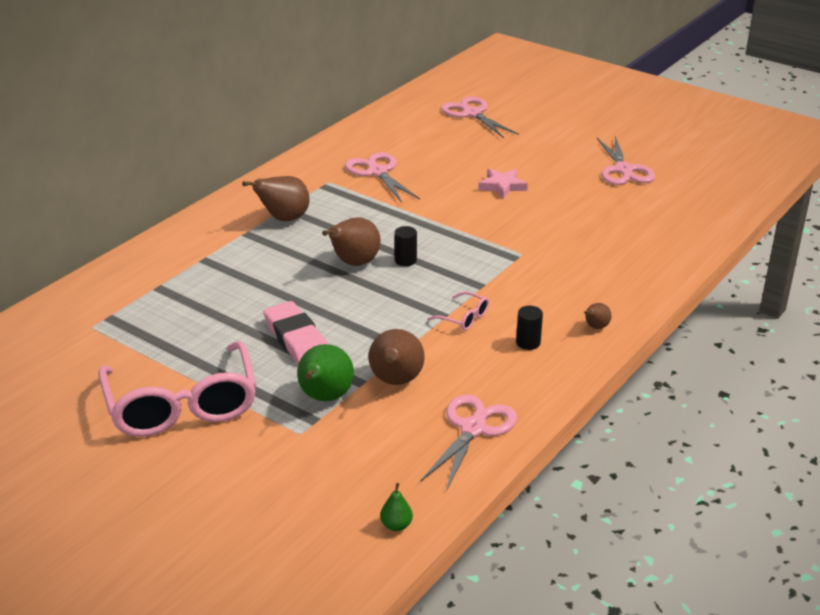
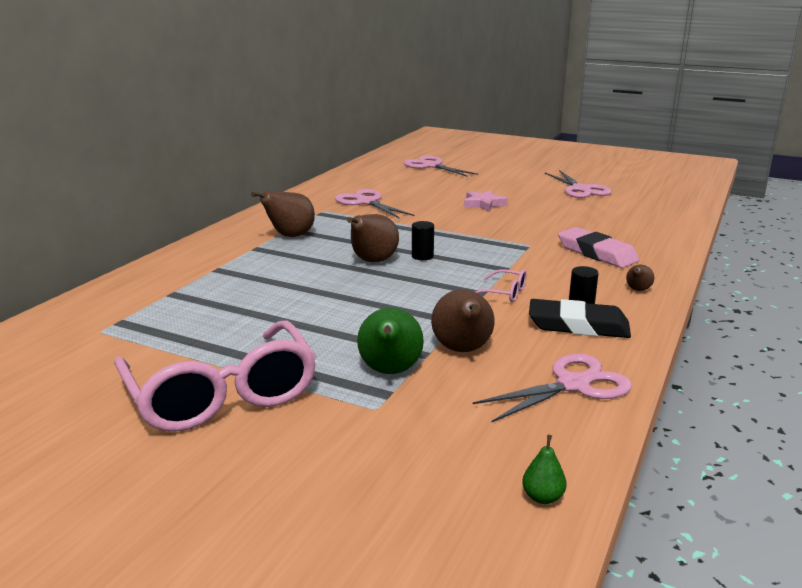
camera: 10 degrees left, 10 degrees down
pink eraser [263,301,328,364] -> pink eraser moved to [558,227,639,268]
pink scissors [421,395,517,492] -> pink scissors turned 45 degrees clockwise [473,354,632,422]
none -> black eraser [529,299,631,338]

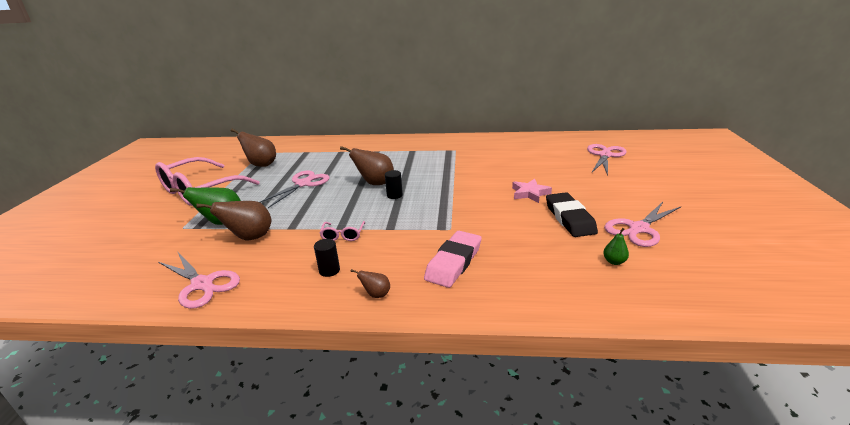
camera: 70 degrees right, 5 degrees up
brown pear [251,191,315,237] -> brown pear moved to [231,129,276,167]
pink scissors [335,189,415,218] -> pink scissors moved to [260,170,330,208]
green pear [522,435,566,504] -> green pear moved to [603,228,629,265]
black eraser [529,299,631,338] -> black eraser moved to [546,192,598,237]

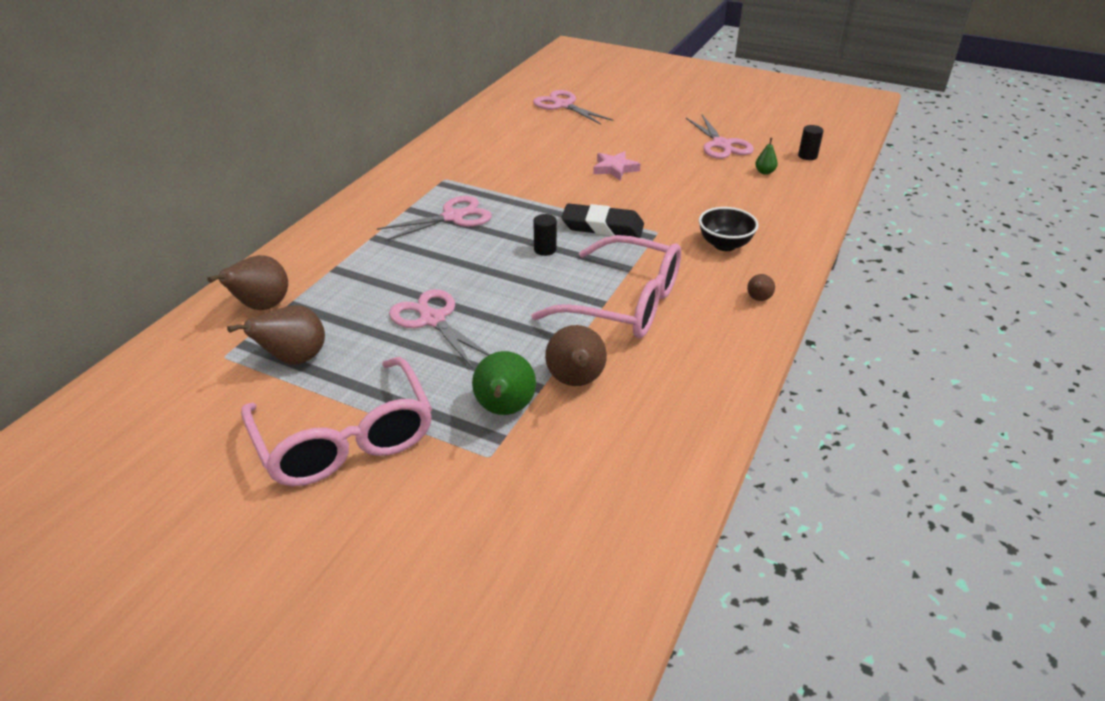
camera: 70 degrees left, 10 degrees up
pink scissors [159,253,240,309] -> pink scissors moved to [377,196,492,241]
black cylinder [314,239,340,277] -> black cylinder moved to [798,125,824,160]
pink glasses [320,221,365,241] -> pink glasses [531,235,681,338], size x2.49
brown pear [340,146,394,185] -> brown pear moved to [207,255,288,310]
pink eraser [424,231,482,288] -> black bowl [699,207,759,251]
black eraser [546,192,598,237] -> black eraser moved to [561,204,644,238]

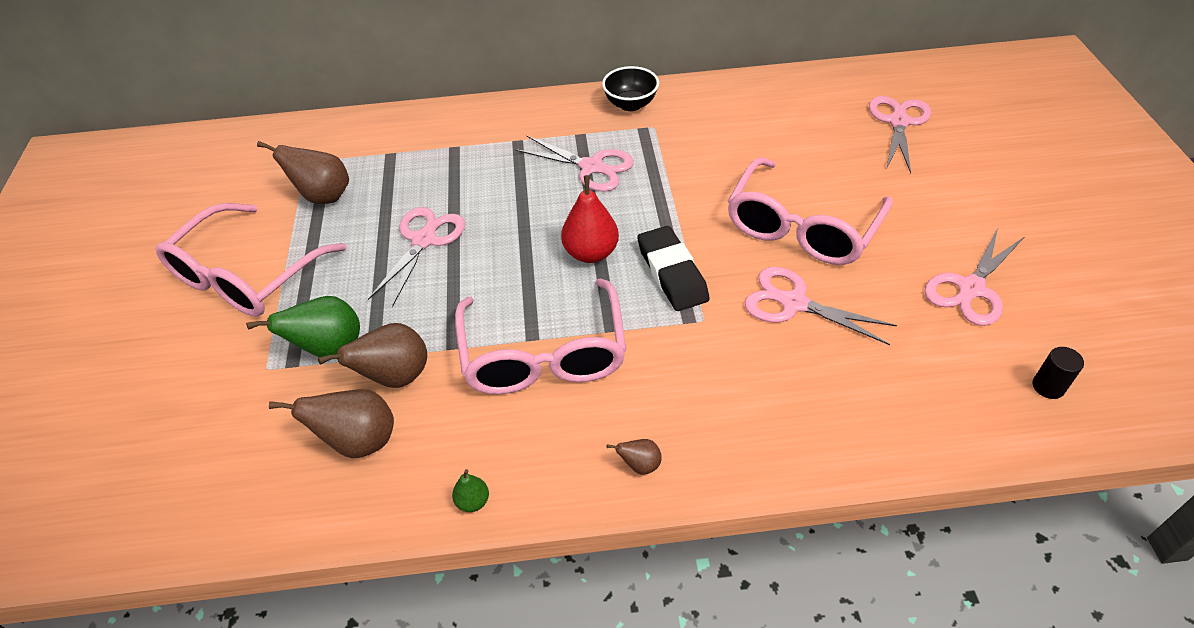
camera: 60 degrees right, 10 degrees up
brown pear [207,255,288,310] -> brown pear moved to [269,389,394,458]
black cylinder [533,214,557,256] -> red pear [561,175,619,263]
pink star [593,151,640,180] -> pink glasses [728,157,893,265]
black bowl [699,207,759,251] -> black bowl moved to [602,66,659,111]
green pear [755,138,778,175] -> green pear moved to [452,469,489,512]
none -> pink scissors [745,267,897,345]

